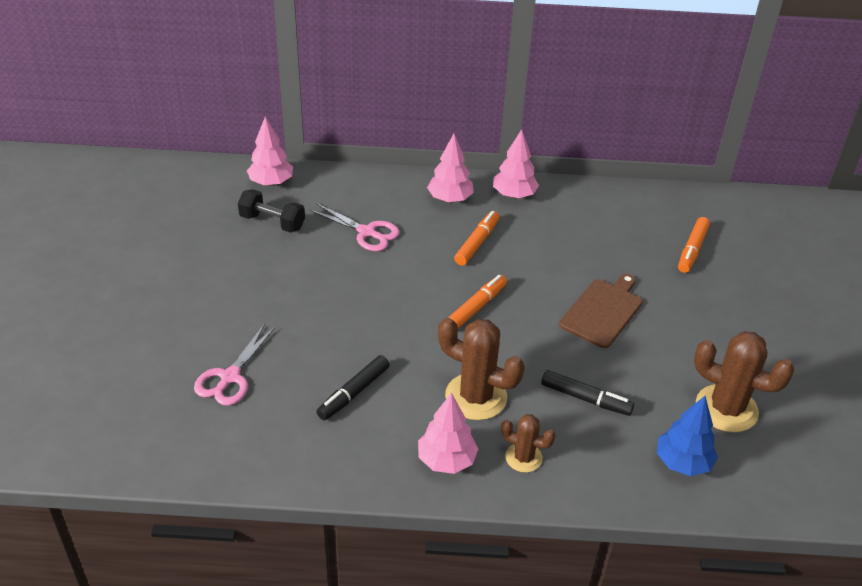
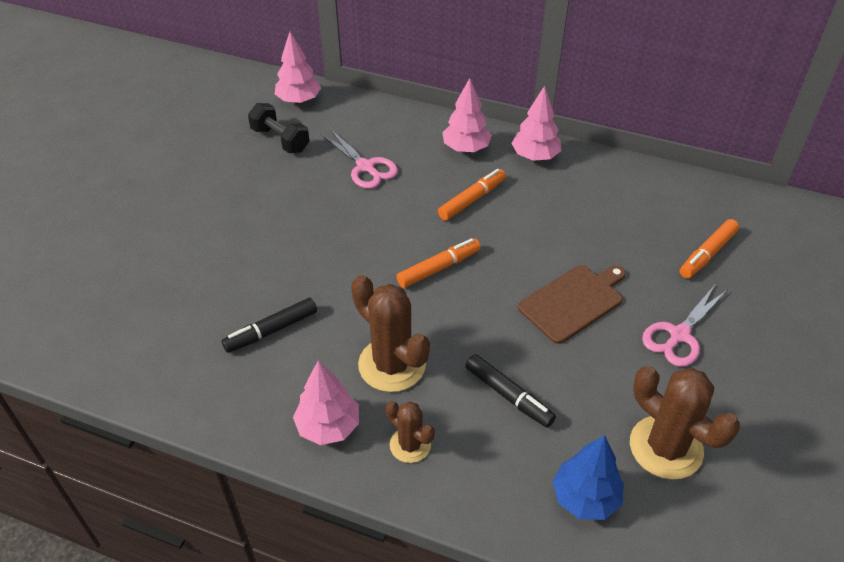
camera: 20 degrees right, 5 degrees up
pink scissors [194,324,276,406] -> pink scissors moved to [642,285,728,367]

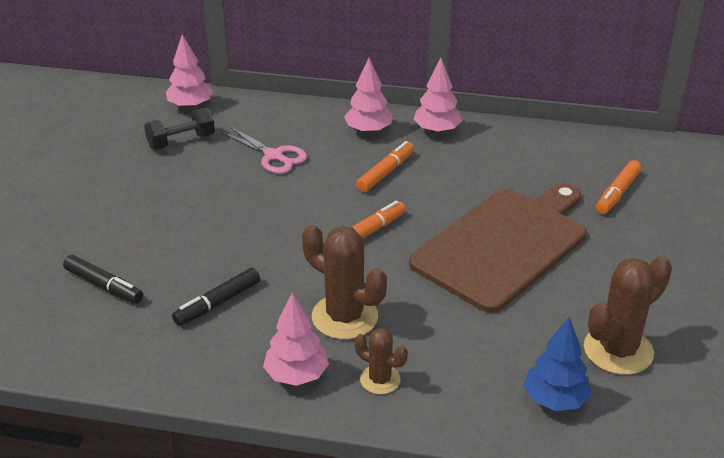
camera: 10 degrees left, 10 degrees down
black dumbbell [248,103,309,153] -> black dumbbell turned 60 degrees counterclockwise [144,108,215,150]
black marker [465,354,556,428] -> black marker moved to [63,255,143,304]
brown cutting board [518,265,626,344] -> brown cutting board [409,183,587,313], size x1.84
brown cactus [630,366,740,480] -> brown cactus turned 75 degrees counterclockwise [584,256,672,375]
pink scissors [642,285,728,367] -> none

